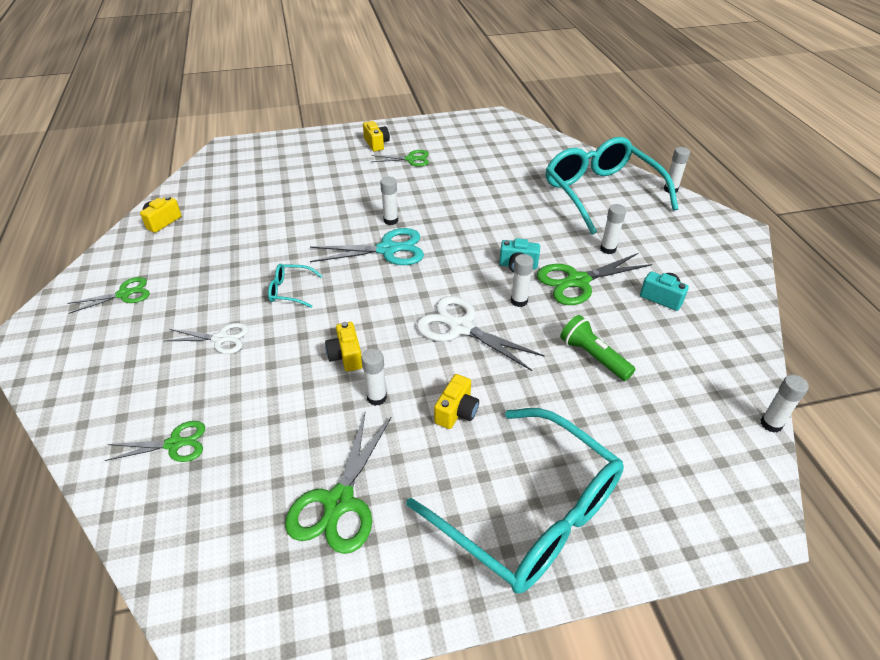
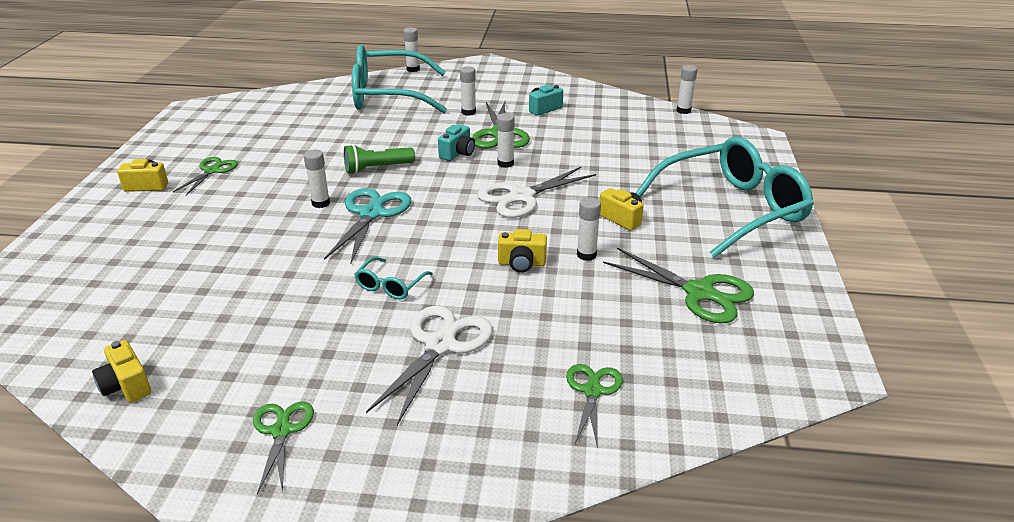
camera: 70 degrees left, 10 degrees down
white scissors [165,323,249,354] -> white scissors [366,306,493,425], size x1.61
green flashlight [560,315,635,381] -> green flashlight moved to [344,144,415,174]

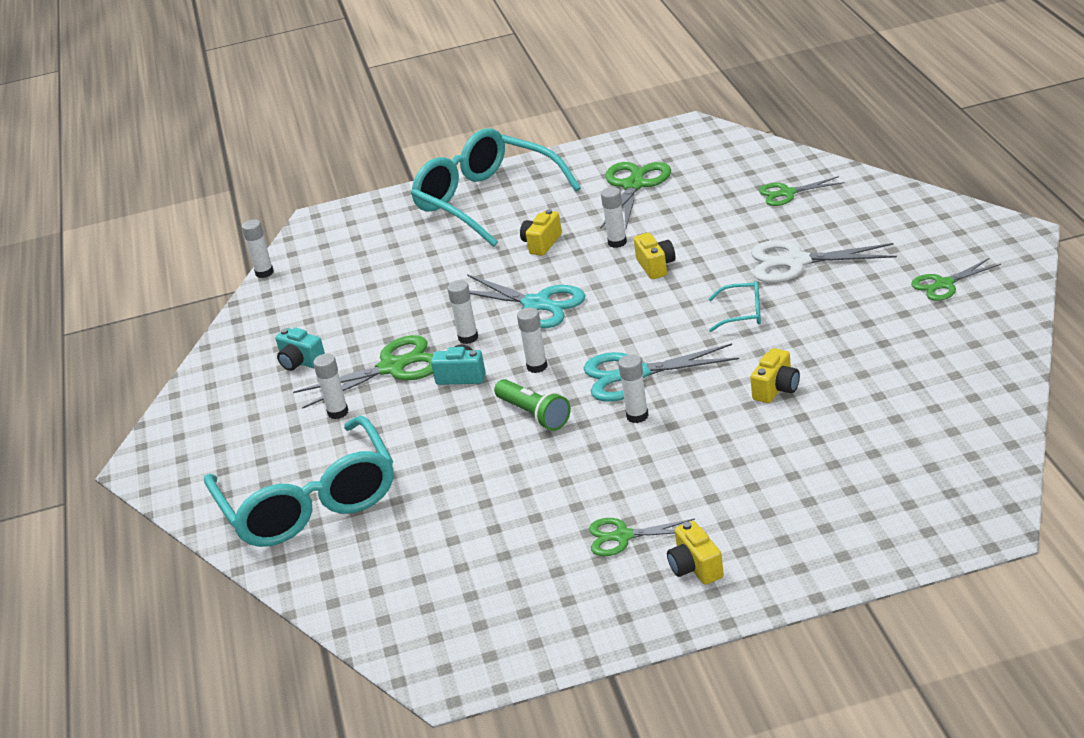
camera: 105 degrees left, 0 degrees up
yellow camera [92,340,151,402] -> yellow camera moved to [750,348,800,403]
white glue stick [404,27,420,72] -> white glue stick moved to [517,307,547,373]
white scissors [477,167,596,218] -> turquoise scissors [467,274,586,328]

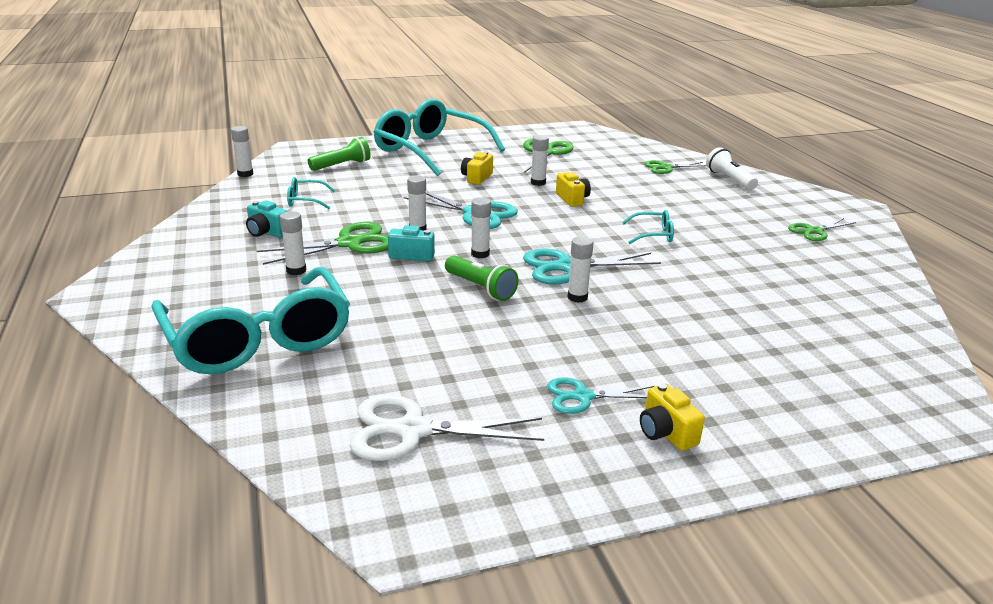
camera: 10 degrees left, 5 degrees down
green scissors [589,518,695,556] -> turquoise scissors [547,377,654,414]
yellow camera [750,348,800,403] -> none
white scissors [751,240,897,283] -> white scissors moved to [349,395,544,461]
none -> turquoise glasses [287,177,336,209]
none -> green flashlight [308,137,370,171]
none -> white flashlight [706,147,758,190]

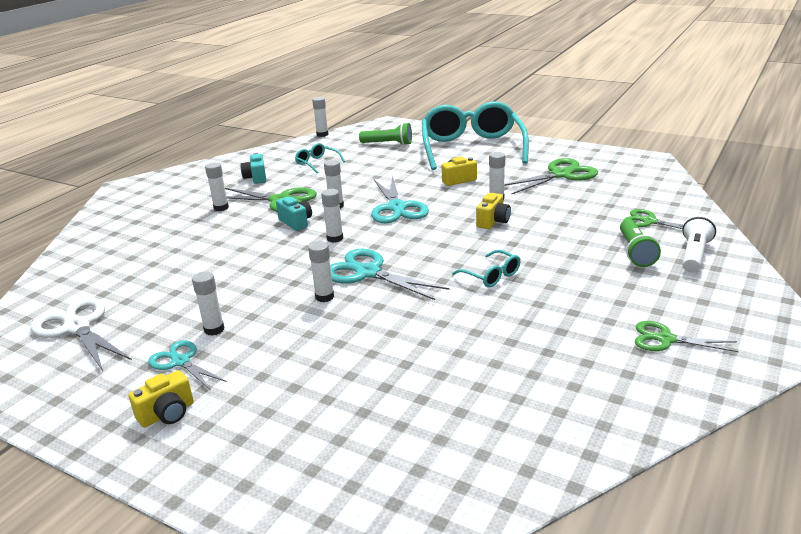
camera: 50 degrees right, 0 degrees up
turquoise glasses [151,267,350,374] -> none
green flashlight [445,255,518,301] -> green flashlight moved to [620,219,661,267]
yellow camera [640,383,705,451] -> yellow camera turned 150 degrees counterclockwise [128,370,194,427]
none -> white glue stick [192,271,224,336]

